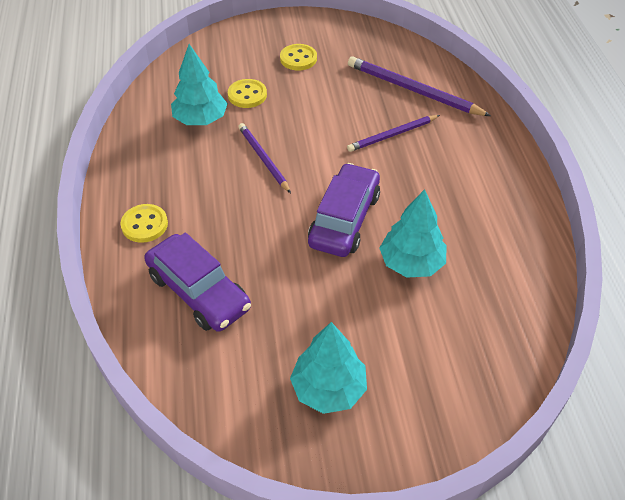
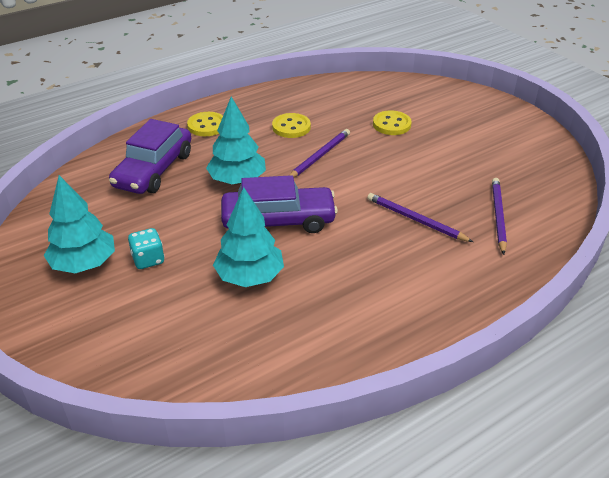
camera: 65 degrees right, 10 degrees down
turquoise tree [171,44,228,125] -> turquoise tree moved to [206,97,266,184]
yellow button [280,44,317,70] -> yellow button moved to [272,113,311,138]
purple pencil [348,56,491,116] -> purple pencil [492,178,507,255], size x0.64
none -> turquoise dice [128,228,165,269]

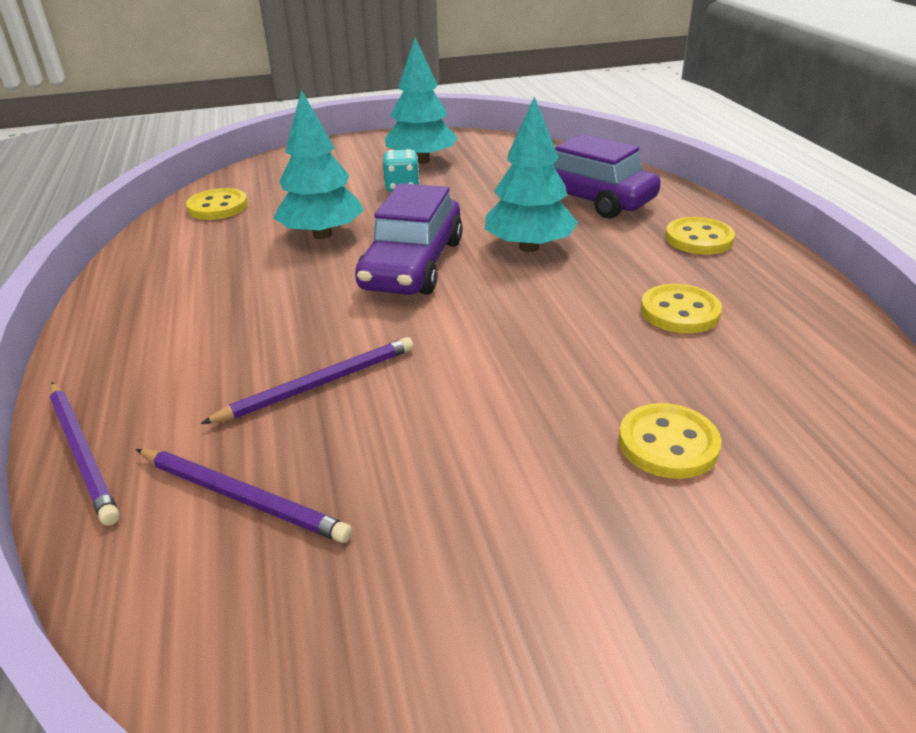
camera: 110 degrees right, 5 degrees down
purple pencil [289,129,350,177] -> purple pencil moved to [49,382,119,526]
none -> yellow button [186,188,248,220]

